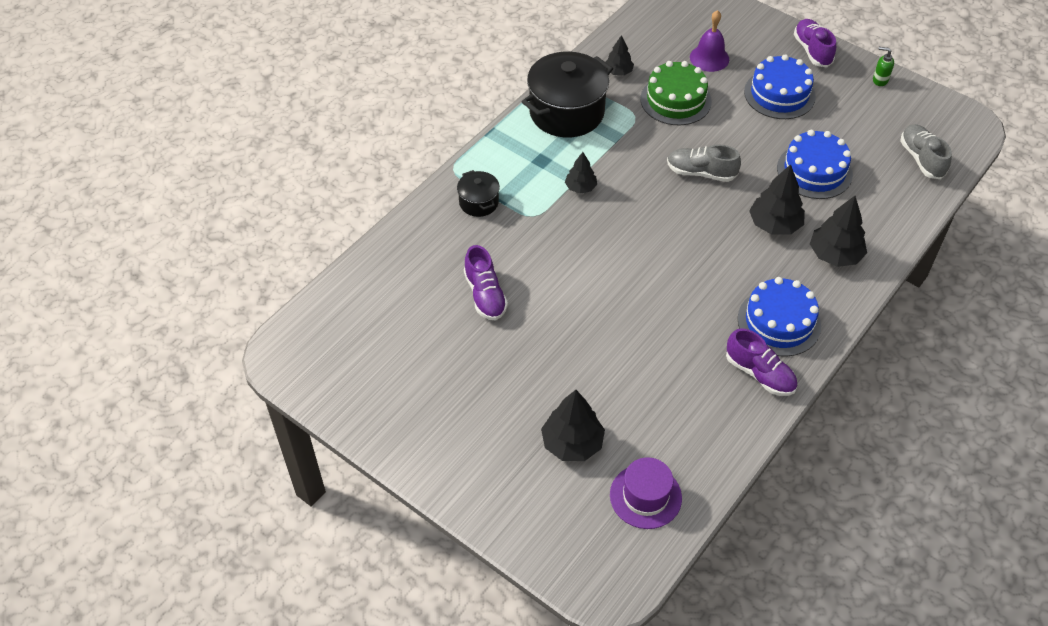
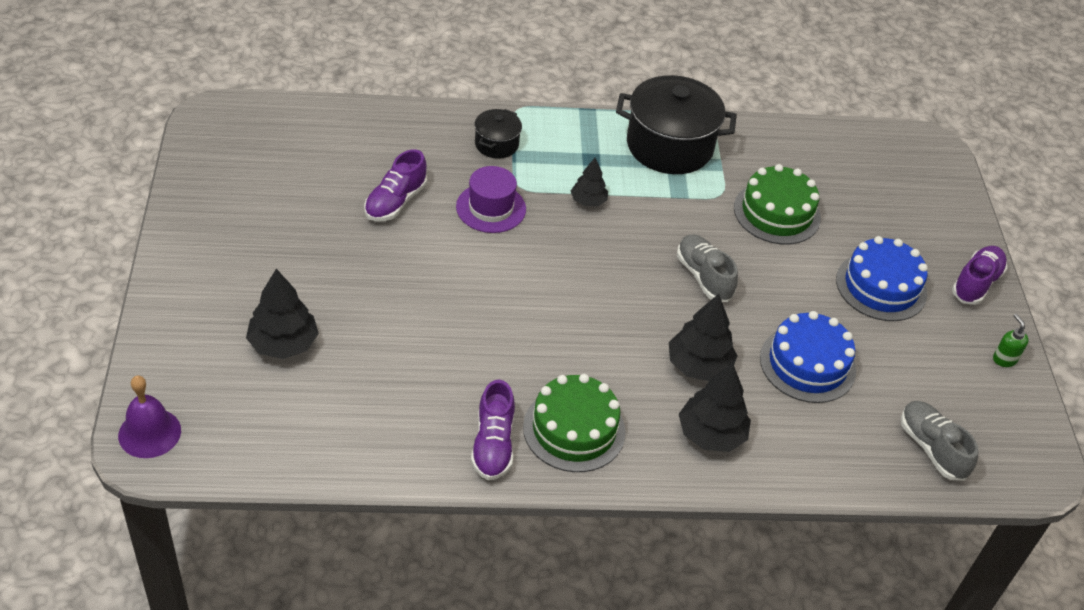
camera: 45 degrees right, 5 degrees down
black tree [605,35,634,75] -> none
purple hat [610,457,682,529] -> purple hat moved to [456,166,526,233]
purple bell [690,10,729,72] -> purple bell moved to [118,375,181,458]
blue cake [738,277,821,357] -> green cake [523,374,626,472]
grey shoe [900,124,952,179] -> grey shoe turned 60 degrees counterclockwise [901,401,979,481]

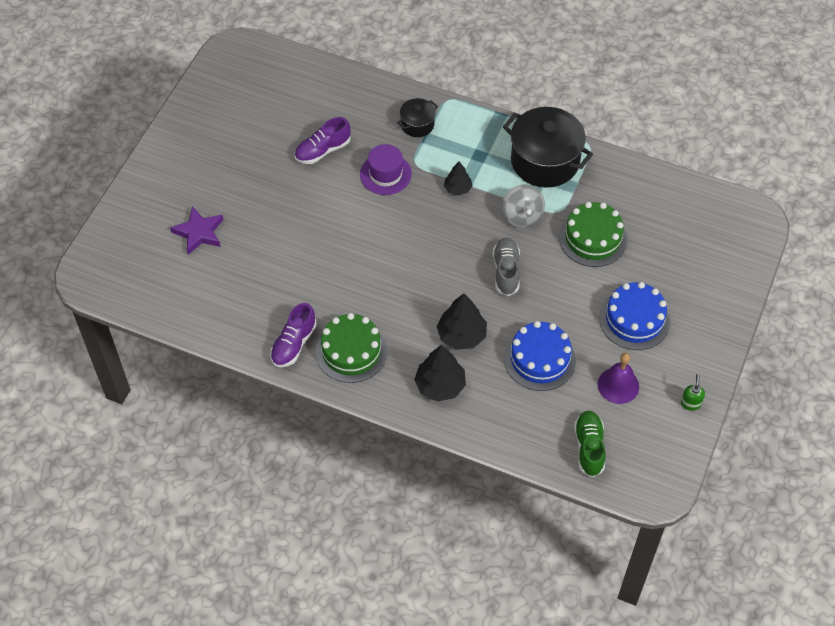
camera: 30 degrees right, 10 degrees up
purple bell [118,375,181,458] -> purple bell moved to [598,353,639,404]
black tree [246,269,319,359] -> purple star [170,206,224,255]
grey shoe [901,401,979,481] -> green shoe [574,411,605,477]
purple shoe [952,246,1007,305] -> none
none -> grey spinning top [502,184,545,228]

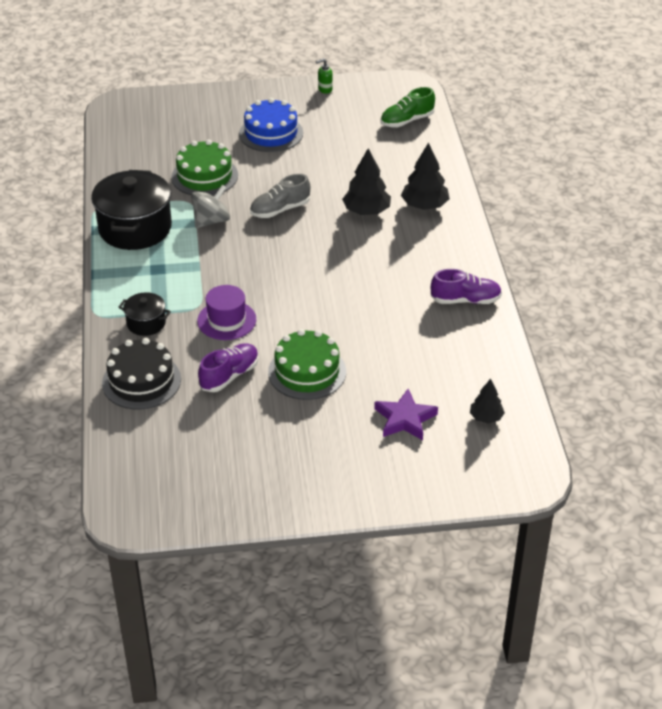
camera: 120 degrees left, 15 degrees down
purple shoe [294,117,351,164] -> purple shoe turned 75 degrees counterclockwise [198,343,259,392]
green cake [316,313,387,383] -> green cake moved to [268,329,346,400]
black tree [444,162,472,196] -> black tree moved to [470,379,505,424]
blue cake [504,321,576,391] -> none
purple bell [598,353,639,404] -> none
none -> black cake [102,338,181,409]

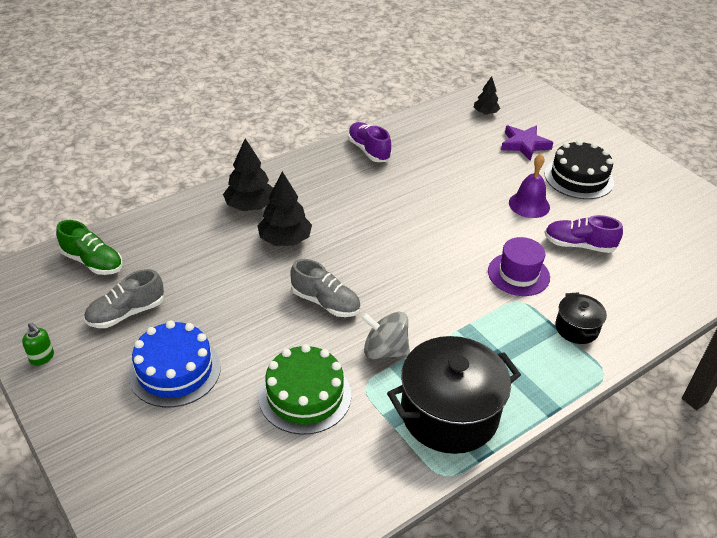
camera: 120 degrees left, 0 degrees up
black cake [102,338,181,409] -> black cake moved to [545,140,614,199]
green cake [268,329,346,400] -> purple bell [509,154,550,218]
none -> grey shoe [84,269,164,328]

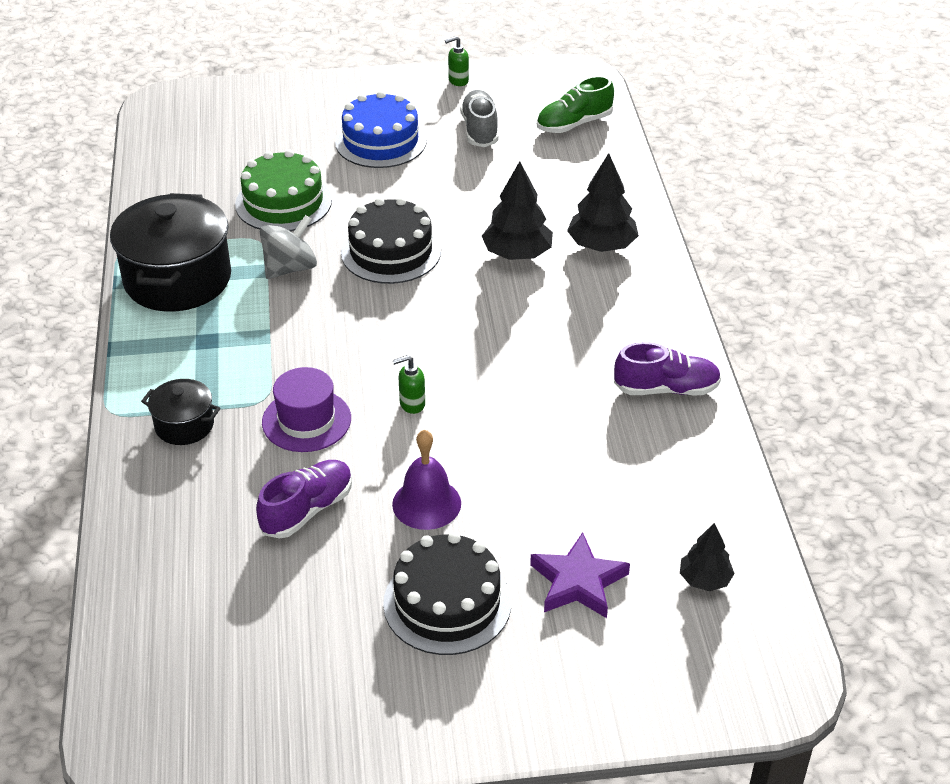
camera: 120 degrees right, 0 degrees up
grey shoe [290,259,361,317] -> black cake [341,197,441,284]
none -> green soap dispenser [393,355,425,414]

